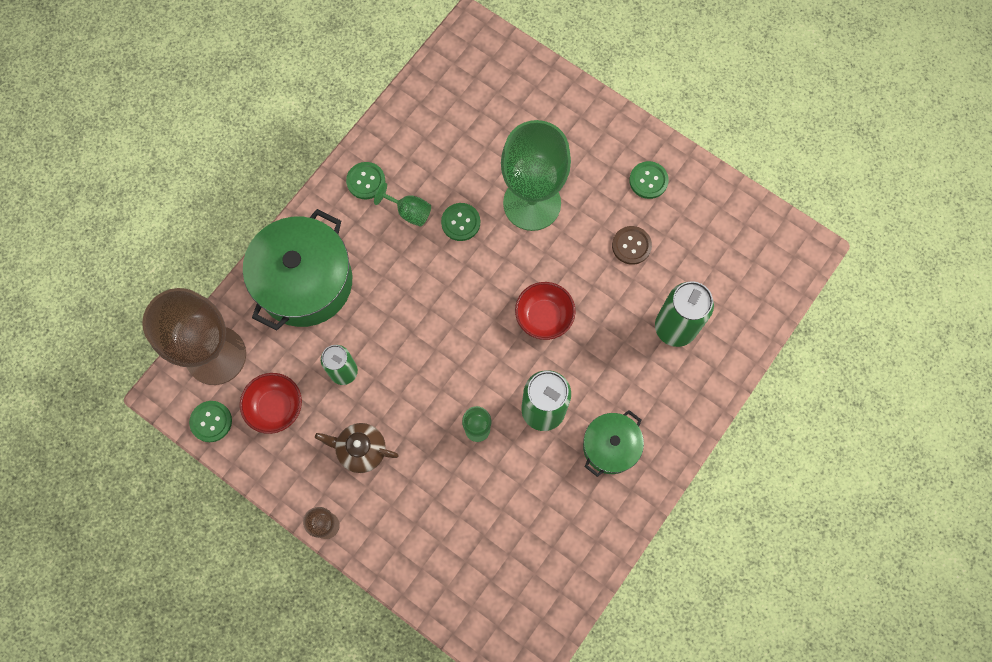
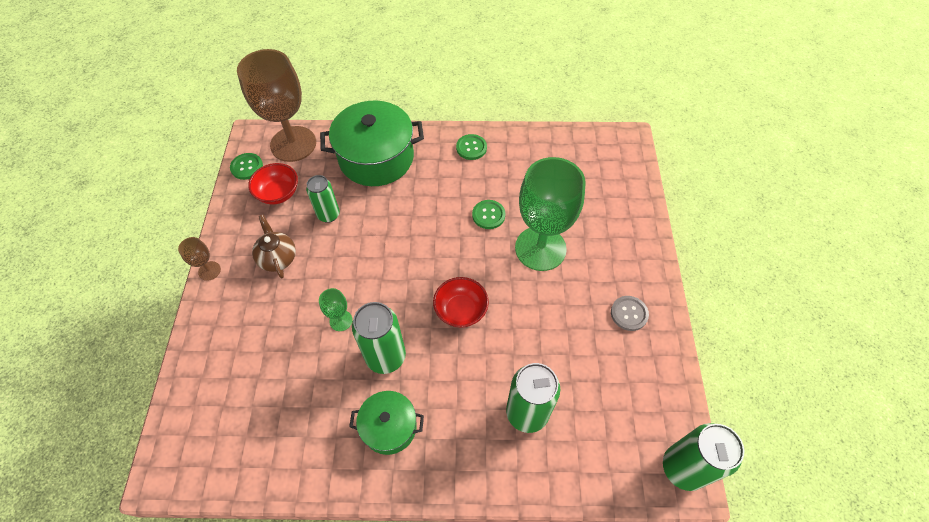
camera: 55 degrees right, 15 degrees down
green goblet [374,182,431,227] -> none
brown button [612,226,652,265] -> none
green button [629,161,669,199] -> grey button [611,296,649,331]
none -> green can [663,423,744,491]

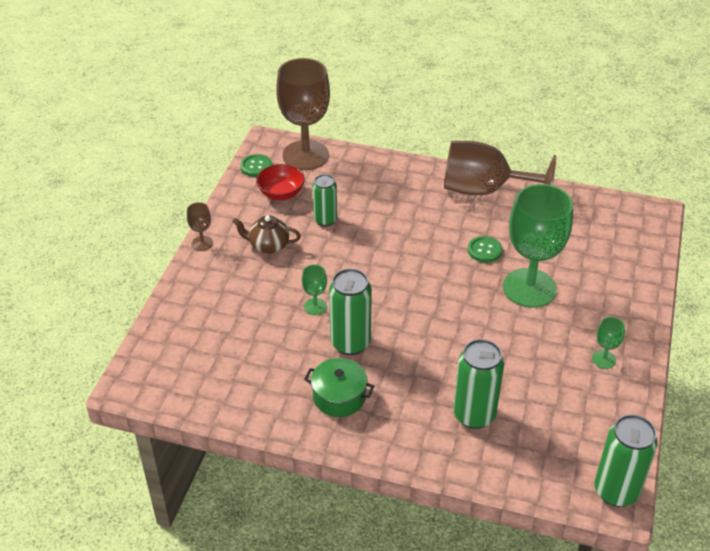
camera: 15 degrees right, 15 degrees down
brown teapot [252,215,296,278] -> brown teapot turned 75 degrees counterclockwise [232,215,301,254]
green pot [320,101,424,186] -> none
red bowl [433,277,489,328] -> none
green button [456,134,487,160] -> brown goblet [444,141,557,195]
grey button [611,296,649,331] -> green goblet [592,317,625,369]

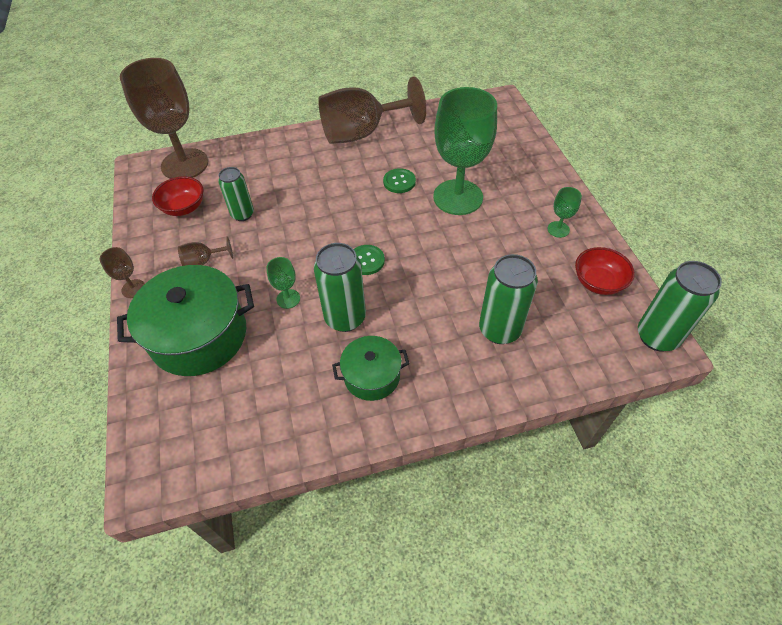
camera: 30 degrees left, 10 degrees up
brown teapot [232,215,301,254] -> brown goblet [178,236,233,266]
green button [240,154,272,177] -> green button moved to [354,245,385,275]
none -> green pot [117,265,254,376]
none -> red bowl [575,247,635,295]

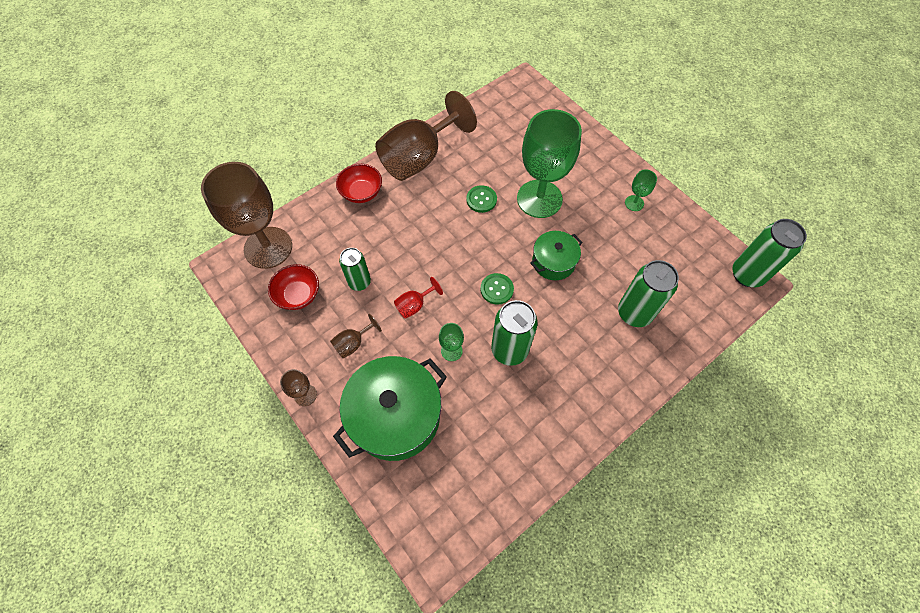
camera: 25 degrees left, 10 degrees up
green pot [332,336,410,401] -> green pot moved to [530,231,583,280]
red bowl [575,247,635,295] -> red bowl moved to [336,164,382,203]
none -> red goblet [394,277,443,319]

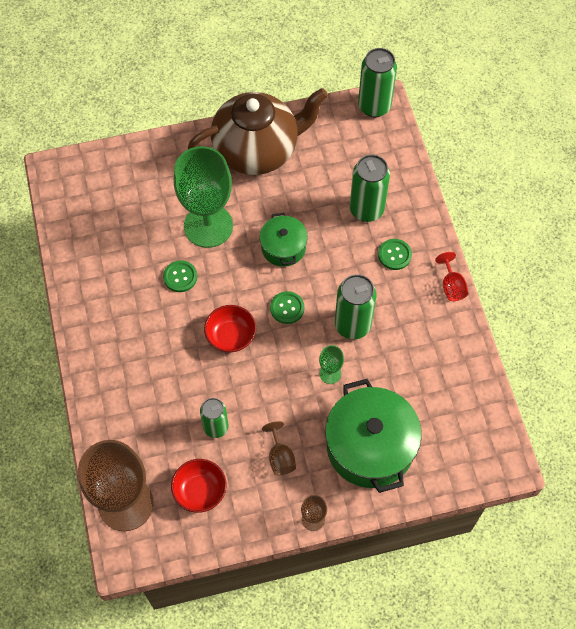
camera: 65 degrees left, 0 degrees up
red bowl [336,164,382,203] -> red bowl moved to [204,305,256,353]
brown goblet [375,91,477,181] -> none
red goblet [394,277,443,319] -> red goblet moved to [435,252,469,301]
green goblet [625,169,657,211] -> brown teapot [188,88,328,175]
none -> green button [378,239,412,270]

